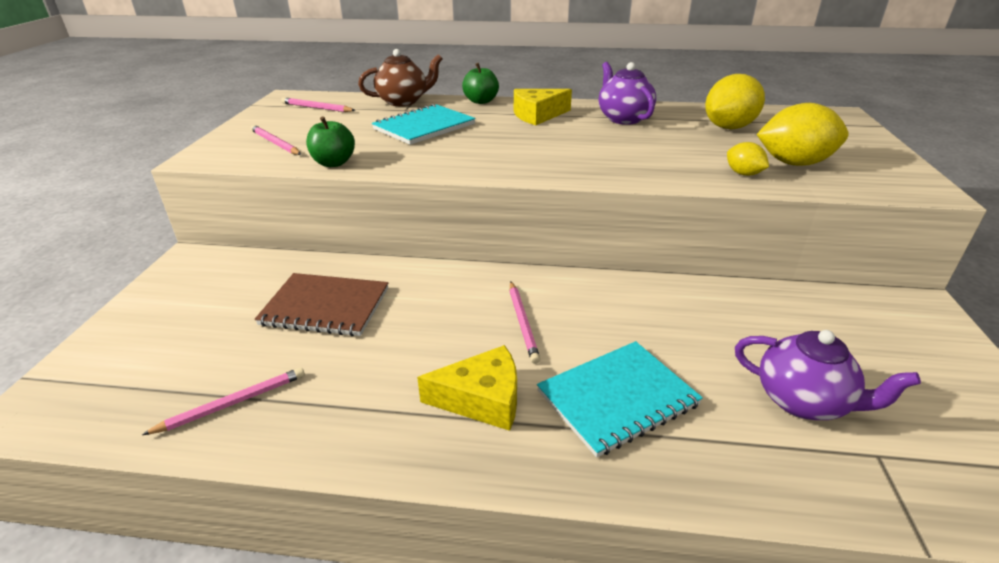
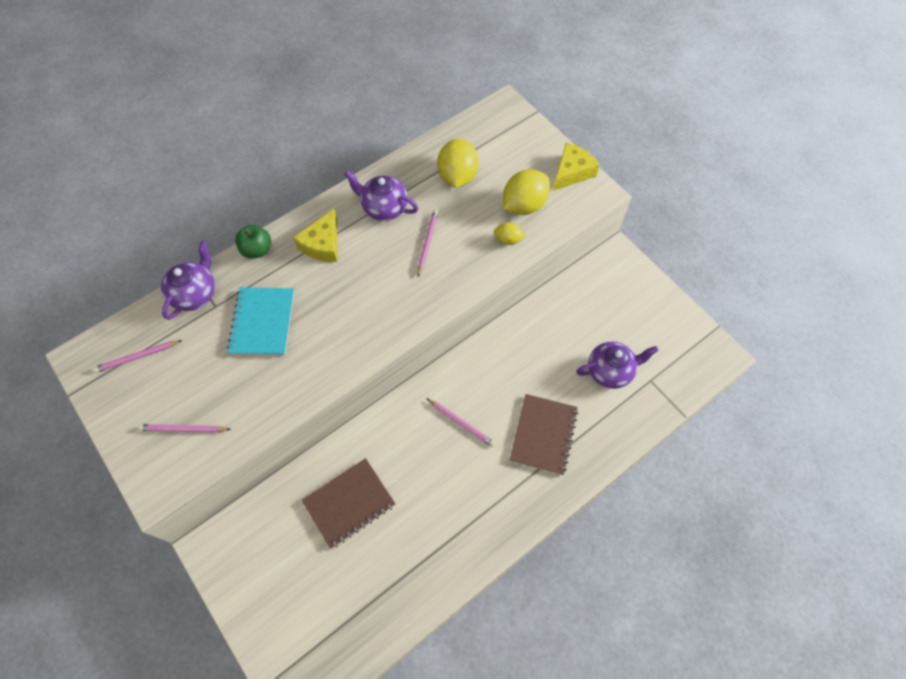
camera: 45 degrees left, 30 degrees up
pink pencil [142,367,305,435] -> pink pencil moved to [418,209,438,277]
green apple [306,116,355,167] -> none
brown teapot [358,49,442,106] -> purple teapot [161,241,215,320]
yellow cheese [417,345,517,431] -> yellow cheese moved to [553,142,600,191]
turquoise notebook [537,341,703,457] -> brown notebook [510,394,578,475]

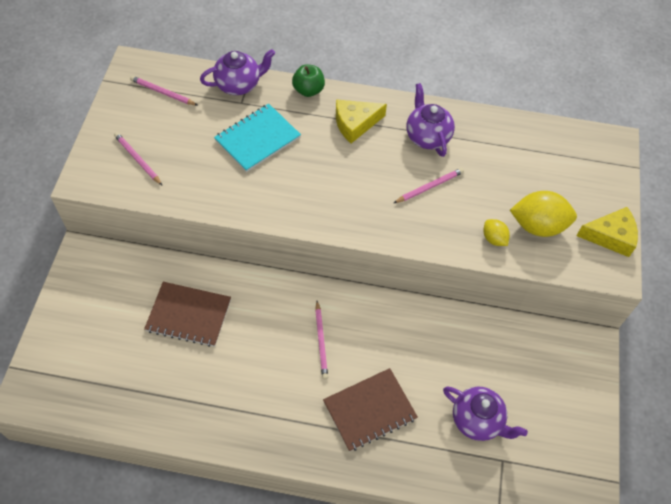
camera: 45 degrees right, 5 degrees down
yellow lemon [437,139,479,188] -> none

